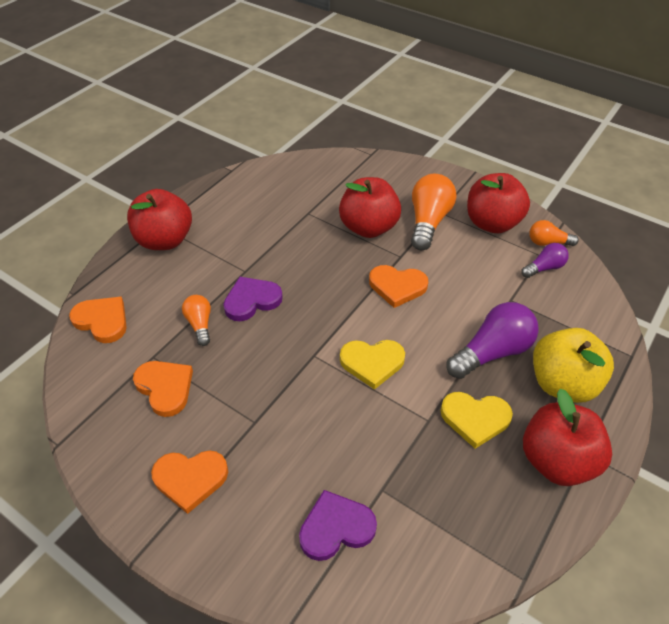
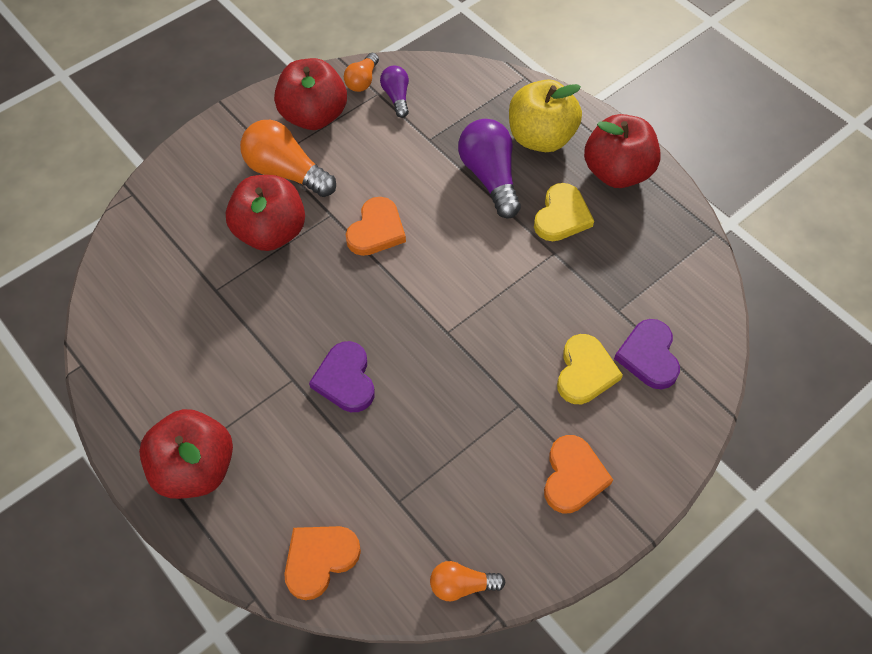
camera: 75 degrees left, 10 degrees up
orange heart [133,361,193,417] -> none
orange light bulb [182,295,211,346] -> orange light bulb moved to [430,561,505,601]
yellow heart [340,340,405,390] -> yellow heart moved to [557,334,623,404]

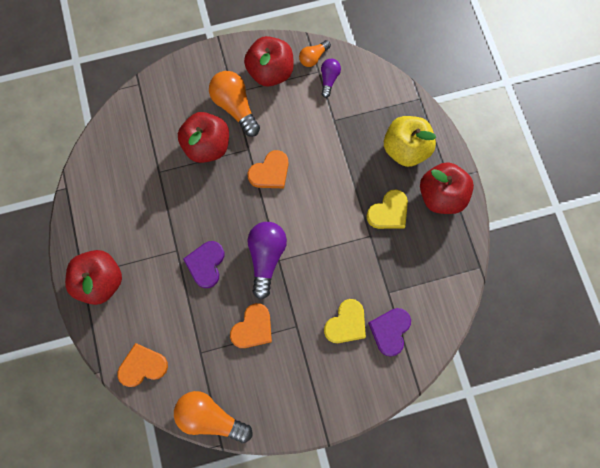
camera: 25 degrees right, 15 degrees up
orange light bulb [430,561,505,601] -> orange light bulb [174,391,253,443], size x1.79
purple light bulb [458,119,521,219] -> purple light bulb moved to [247,222,287,300]
orange heart [544,435,613,513] -> orange heart moved to [230,303,272,348]

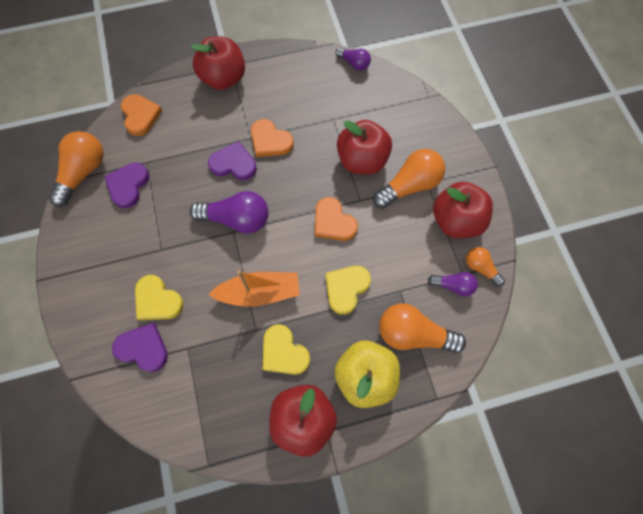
camera: 90 degrees right, 5 degrees down
orange heart [230,303,272,348] -> orange heart moved to [251,119,294,157]
none -> purple heart [104,162,150,208]
none -> orange boat [208,270,300,307]
none -> yellow heart [326,266,371,315]
none -> purple light bulb [336,47,371,71]
none -> orange light bulb [379,303,466,353]

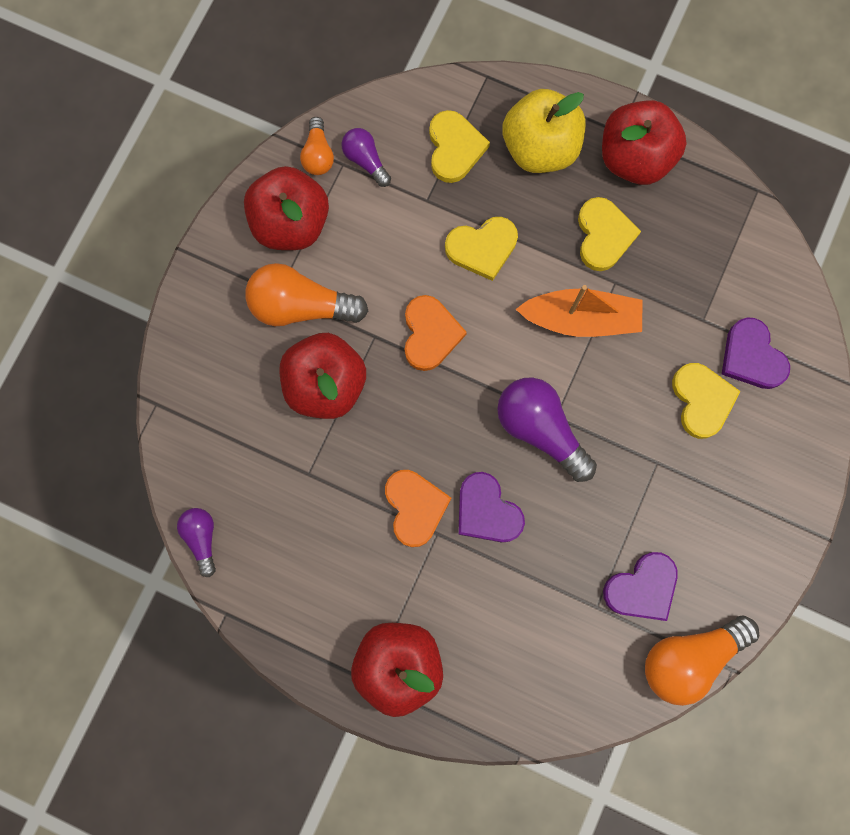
camera: 140 degrees left, 10 degrees up
orange heart [121,94,162,136] -> none
orange boat [208,270,300,307] -> orange boat turned 150 degrees clockwise [516,285,643,337]
orange light bulb [379,303,466,353] -> yellow heart [429,110,490,183]

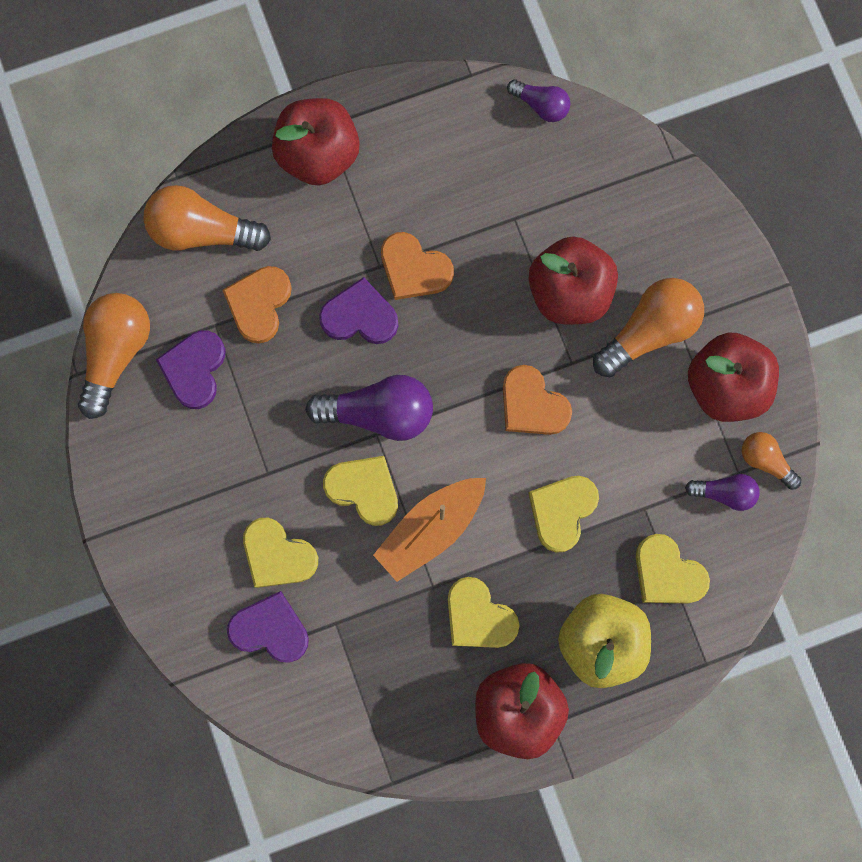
camera: 135 degrees right, 0 degrees up
none -> orange light bulb [143,185,271,251]
none -> orange heart [223,266,292,344]
none -> yellow heart [323,456,398,526]

